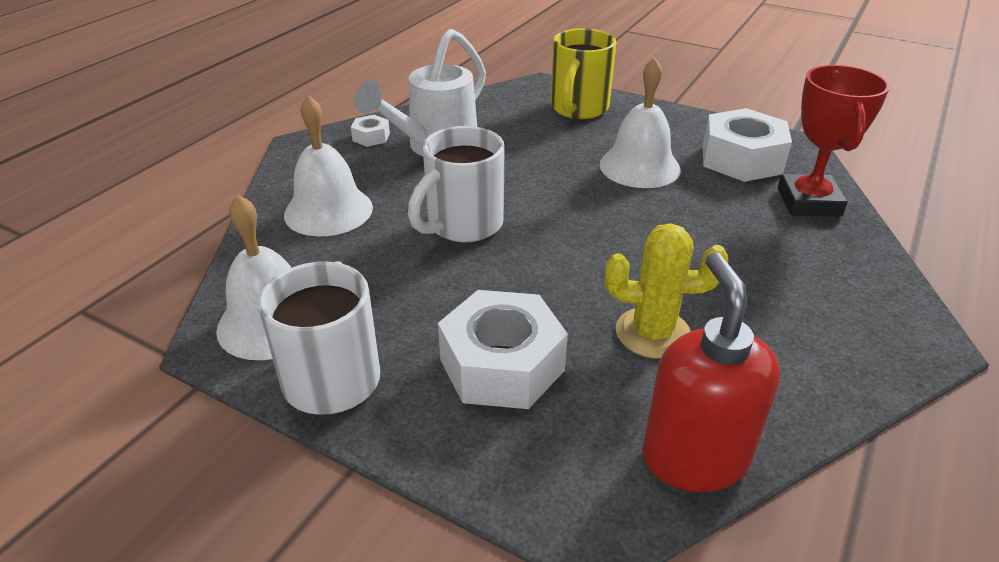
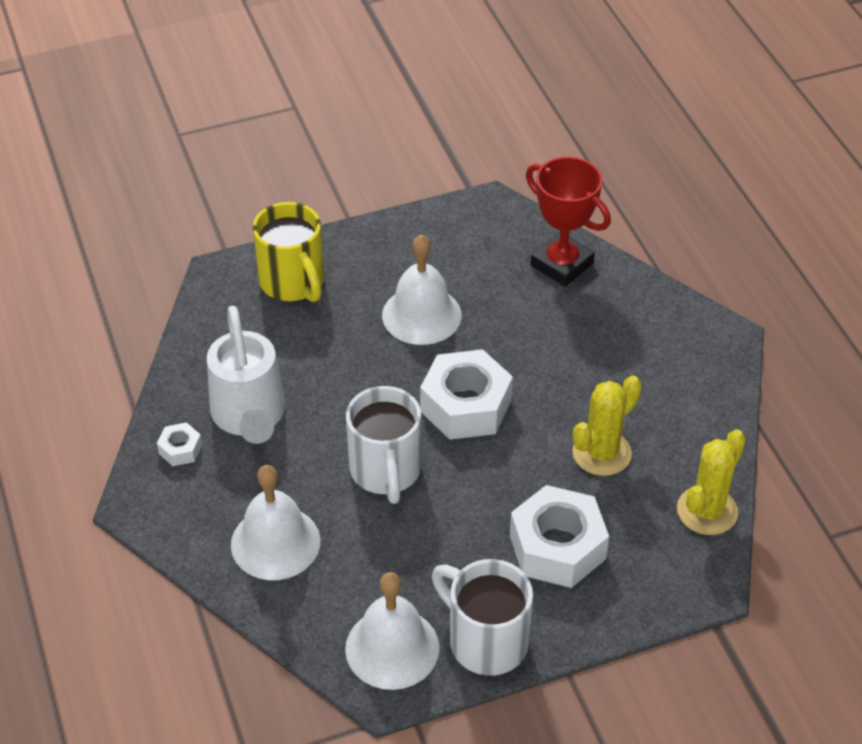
camera: 50 degrees left, 10 degrees up
red soap dispenser [642,252,780,492] -> yellow cactus [677,430,746,535]
white nut [703,108,792,182] -> white nut moved to [420,349,513,440]

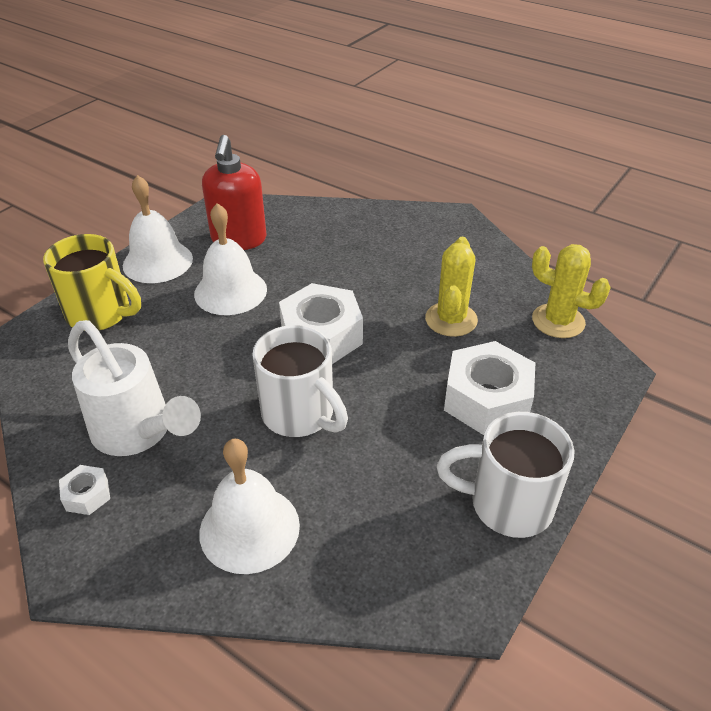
camera: 35 degrees left, 5 degrees down
white bell [345,572,439,690] -> white bell moved to [123,175,193,283]
red trophy [526,157,611,287] -> none
yellow cactus [677,430,746,535] -> yellow cactus turned 60 degrees counterclockwise [532,244,611,338]
none -> red soap dispenser [202,135,266,250]

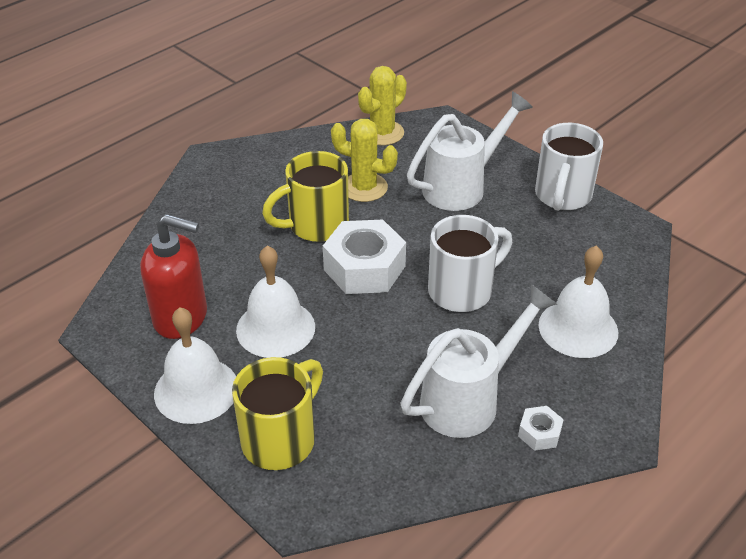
camera: 80 degrees left, 0 degrees up
white nut [444,341,535,435] -> white watering can [407,91,533,211]
none -> yellow mug [262,151,349,242]

